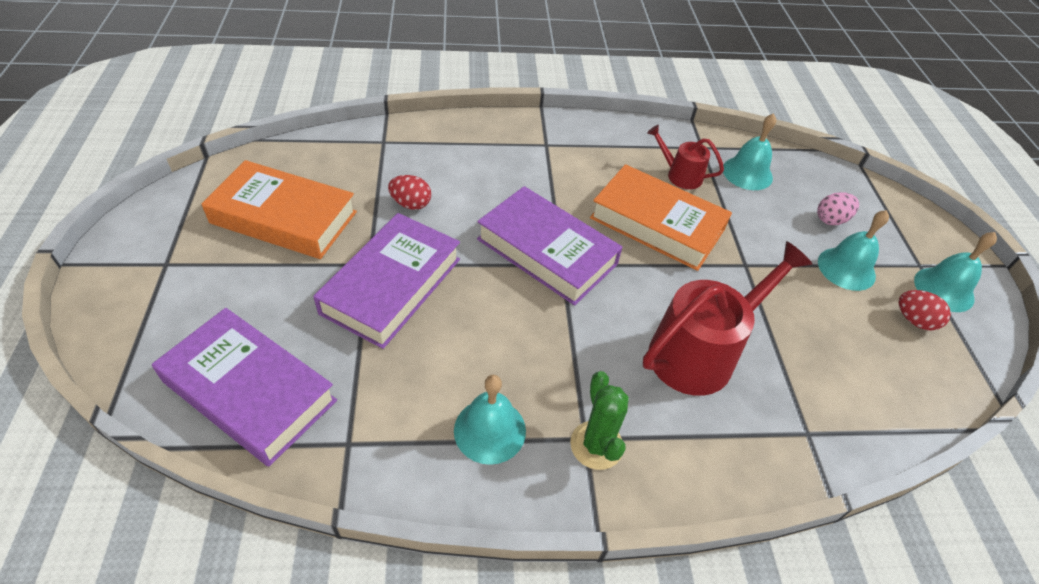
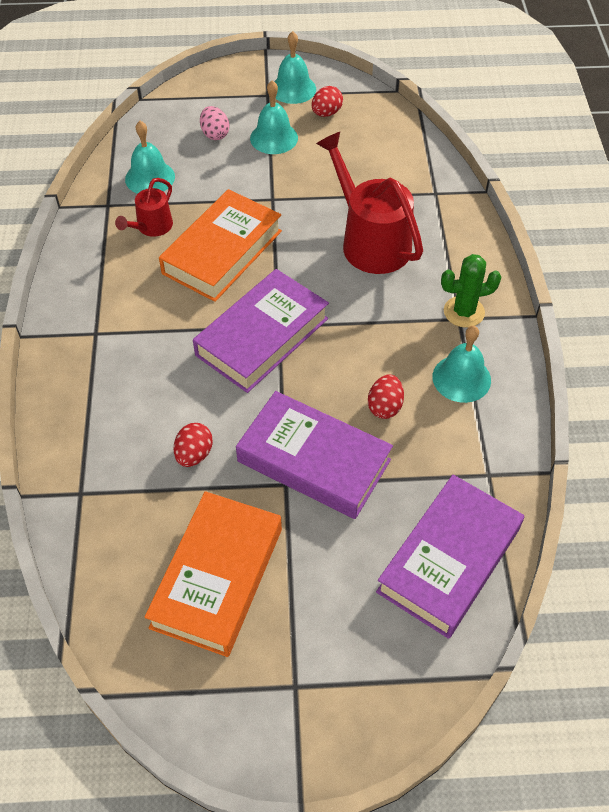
camera: 85 degrees left, 5 degrees up
none -> red egg [368,374,404,419]

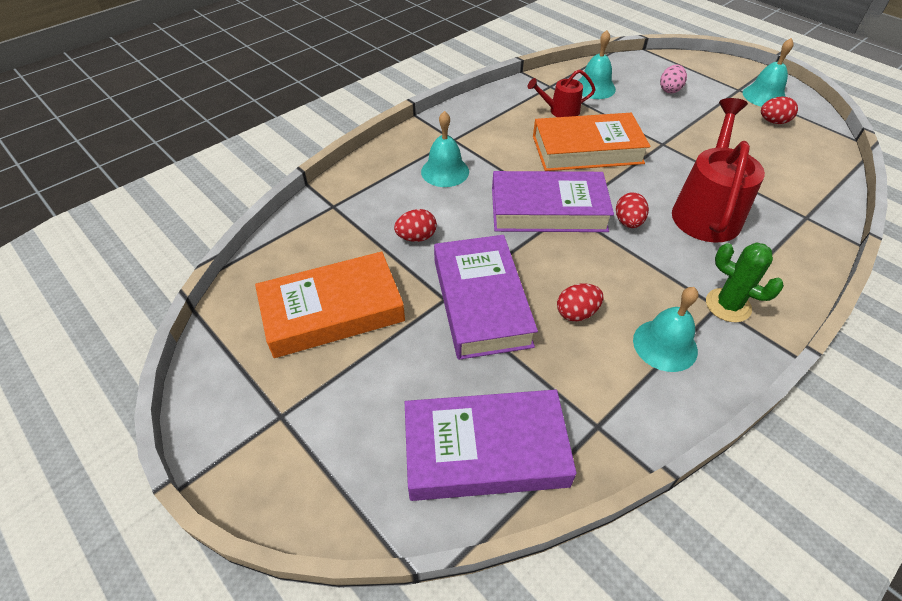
camera: 50 degrees right, 5 degrees down
turquoise bell [250,80,298,154] -> turquoise bell moved to [421,111,469,187]
none -> red egg [616,192,649,228]

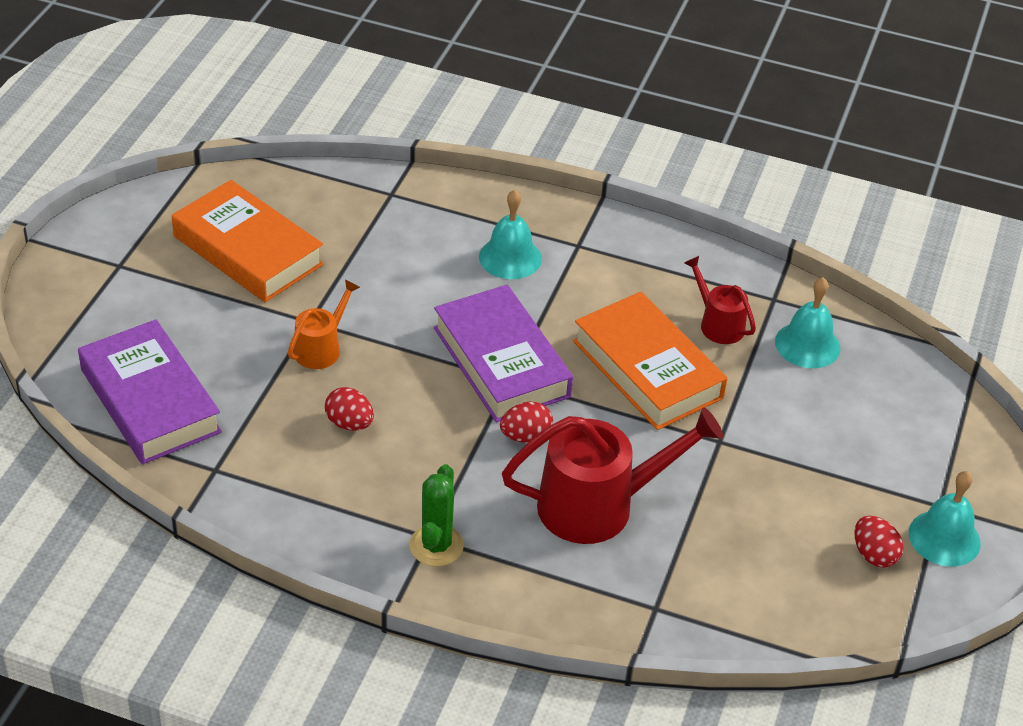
camera: 60 degrees right, 5 degrees down
red egg [394,209,437,242] -> none
purple book [434,235,538,360] -> orange watering can [288,279,360,369]
turquoise bell [633,287,698,372] -> none
pink egg [660,65,687,93] -> none

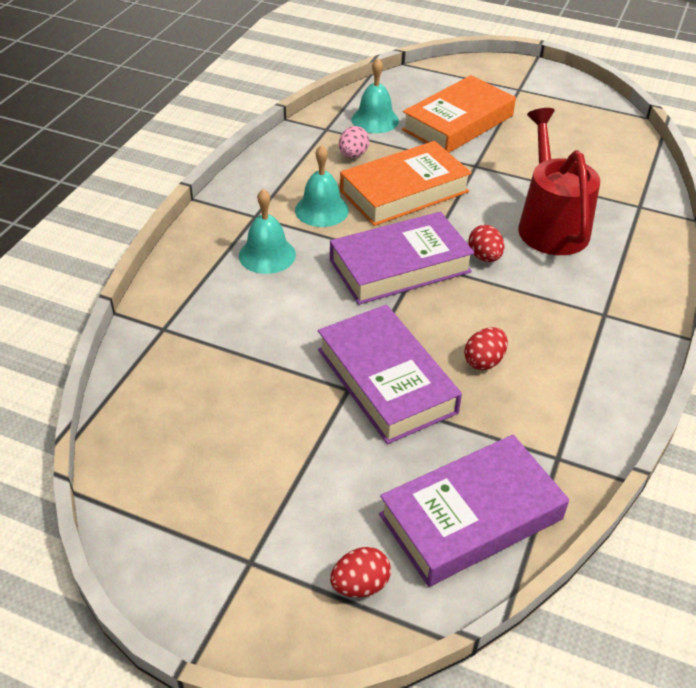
camera: 85 degrees left, 0 degrees up
orange book [172,180,324,302] -> orange book moved to [402,75,516,153]
orange watering can [288,279,360,369] -> purple book [318,305,462,444]
green cactus [409,464,464,567] -> none
red watering can [684,256,756,344] -> pink egg [339,126,370,158]
red egg [854,516,903,568] -> red egg moved to [330,547,391,597]
turquoise bell [909,471,981,566] -> turquoise bell moved to [295,145,349,227]

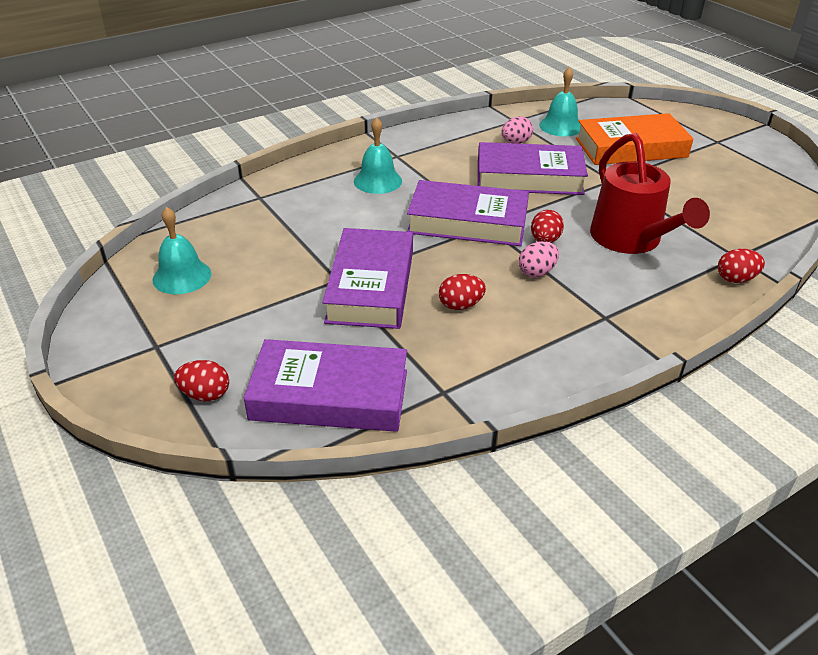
camera: 35 degrees right, 5 degrees down
turquoise bell [295,145,349,227] -> turquoise bell moved to [153,207,211,294]
orange book [340,141,472,226] -> purple book [478,142,588,195]
red watering can [518,108,600,255] -> red watering can turned 135 degrees clockwise [590,133,710,254]
none -> pink egg [519,241,559,277]
none -> red egg [718,249,765,283]

